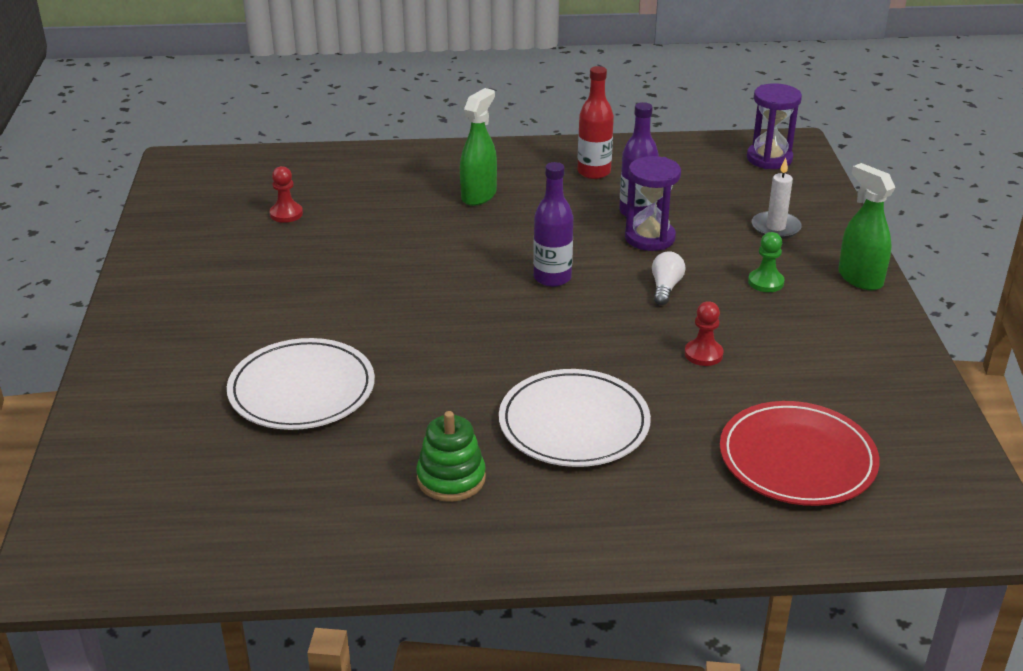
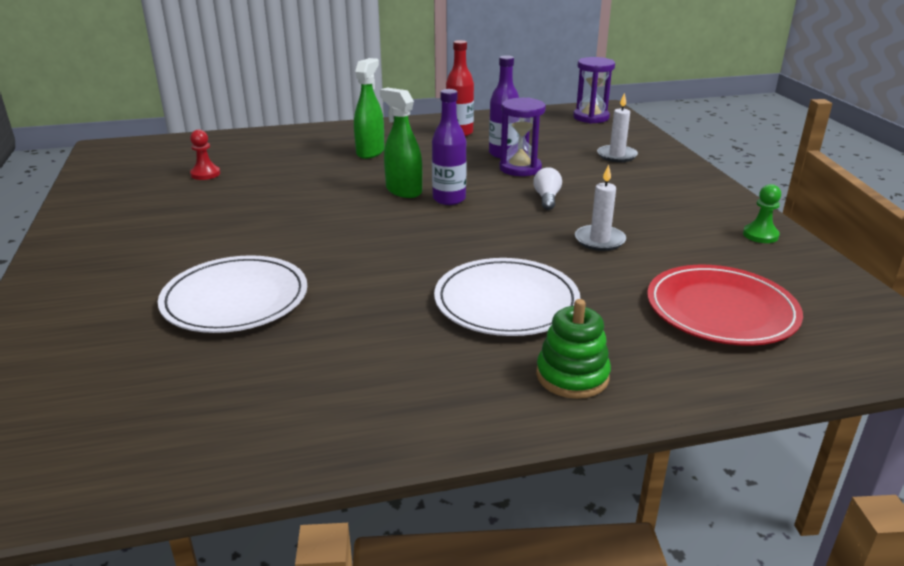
camera: 10 degrees left, 5 degrees down
green stacking toy [416,411,486,502] -> green stacking toy moved to [536,299,611,399]
red pawn [685,301,723,366] -> white candle [575,164,626,251]
green pawn [748,232,784,292] -> green pawn moved to [743,184,781,243]
green spray bottle [838,163,895,290] -> green spray bottle moved to [380,87,422,198]

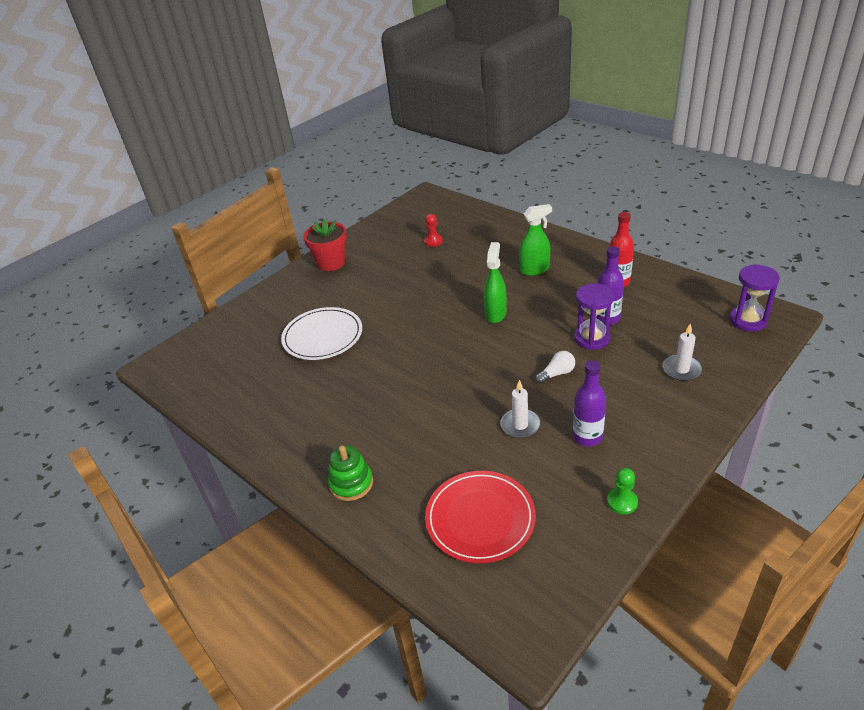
camera: 60 degrees right, 10 degrees up
purple bottle [432,89,467,205] -> purple bottle moved to [573,360,606,447]
white plate [434,258,580,336] -> none
none -> red flower pot [303,219,347,271]

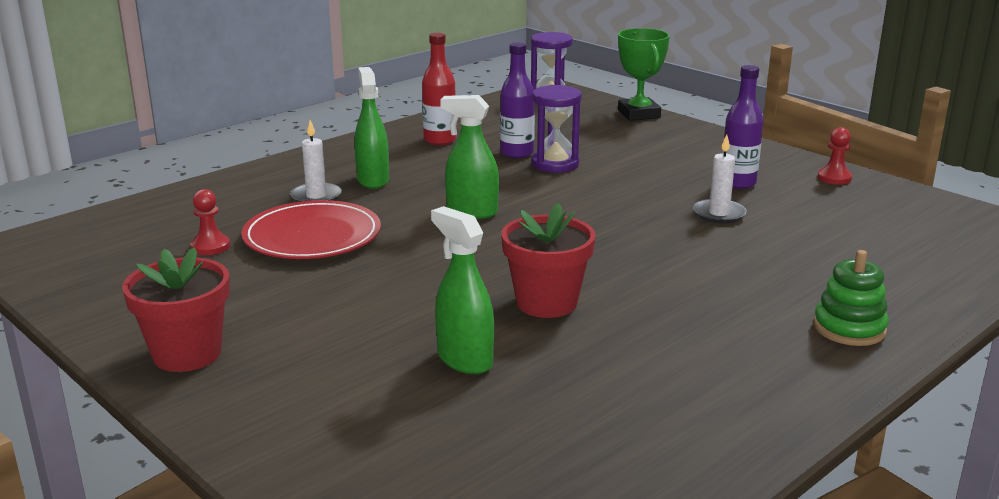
camera: 90 degrees left, 15 degrees down
white plate [281,307,362,360] -> green spray bottle [431,206,494,374]
red plate [425,471,536,563] -> red plate moved to [241,200,381,259]
white light bulb [535,351,575,384] -> none
green pawn [607,468,638,515] -> red pawn [818,127,852,185]
white candle [663,324,702,381] -> white candle moved to [290,120,342,202]
none -> red flower pot [501,203,596,318]
none -> green trophy [618,28,670,121]

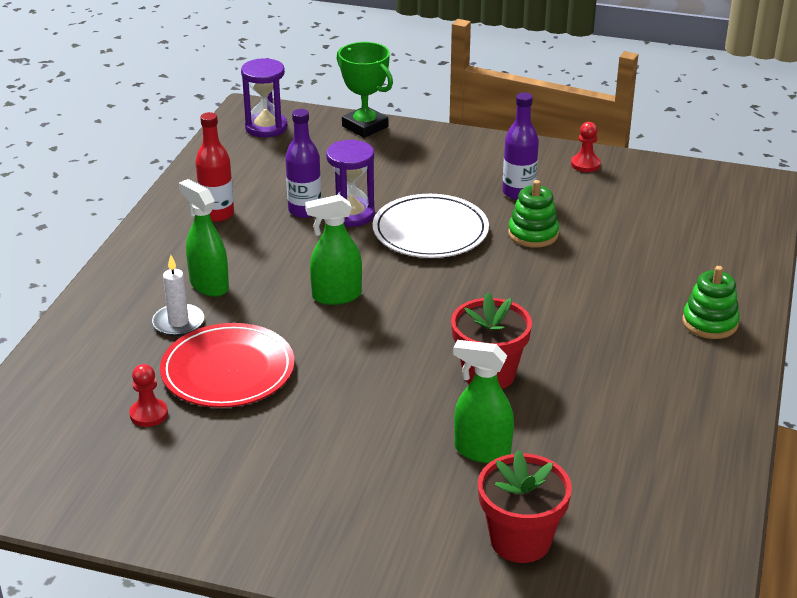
camera: 30 degrees left, 10 degrees up
red flower pot [122,247,230,372] -> red flower pot moved to [478,450,572,563]
white candle [693,135,747,224] -> green stacking toy [508,180,559,248]
none -> white plate [373,194,489,258]

